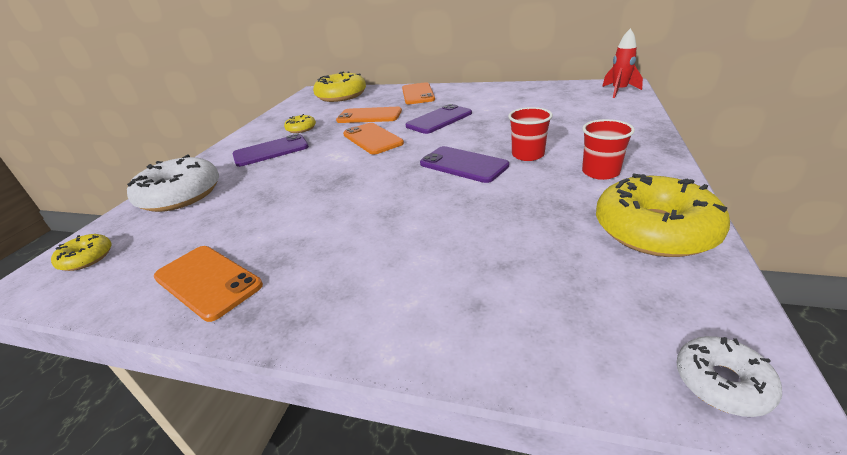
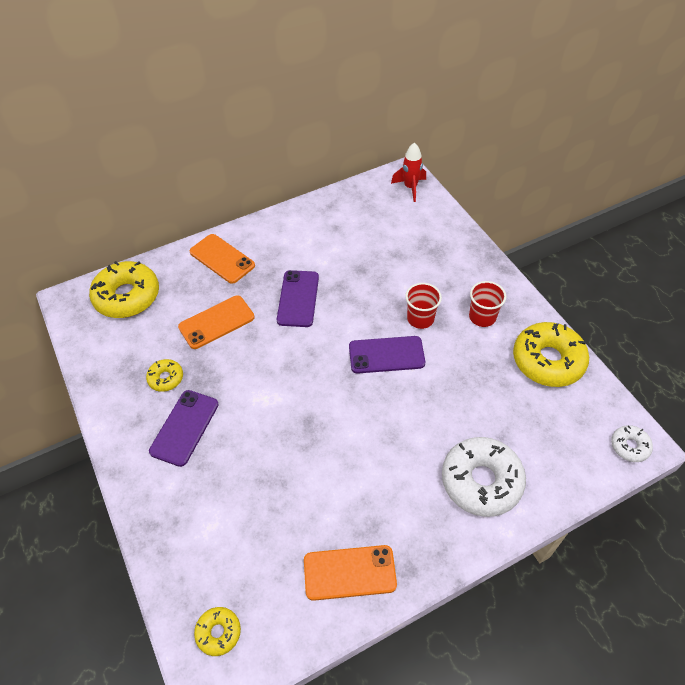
camera: 45 degrees left, 20 degrees up
white donut [127,155,219,212] -> white donut moved to [442,437,526,517]
orange phone [343,123,404,154] -> none

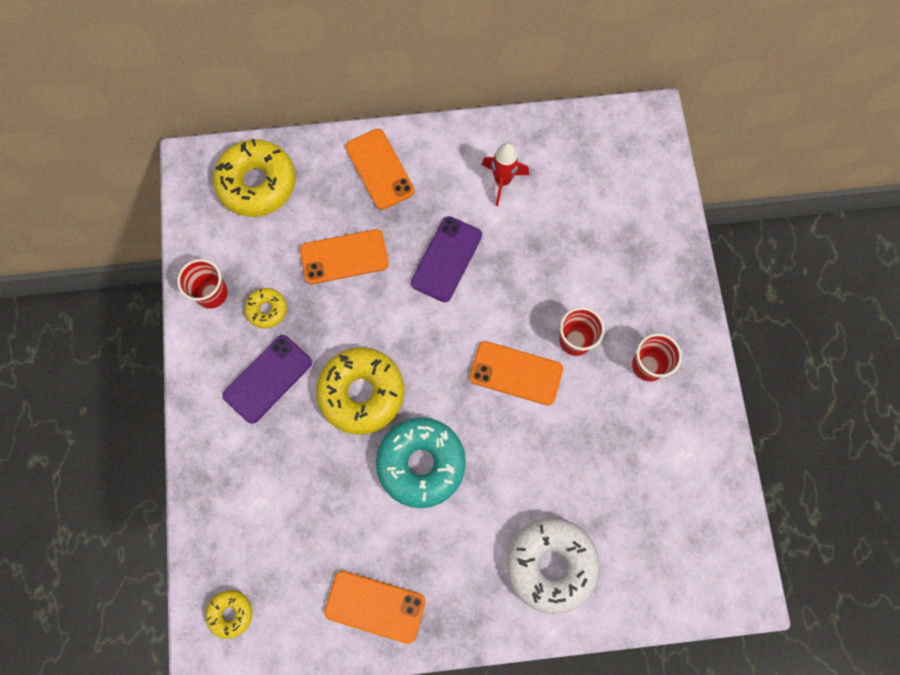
camera: 20 degrees right, 20 degrees up
purple phone [349,336,425,374] -> orange phone [470,341,563,405]
red rocket [391,142,426,202] -> red rocket moved to [482,143,529,206]
yellow donut [513,322,589,387] -> yellow donut moved to [316,347,404,435]
white donut [611,425,653,462] -> none
none -> red cup [177,259,228,309]
none -> turquoise donut [376,417,466,508]

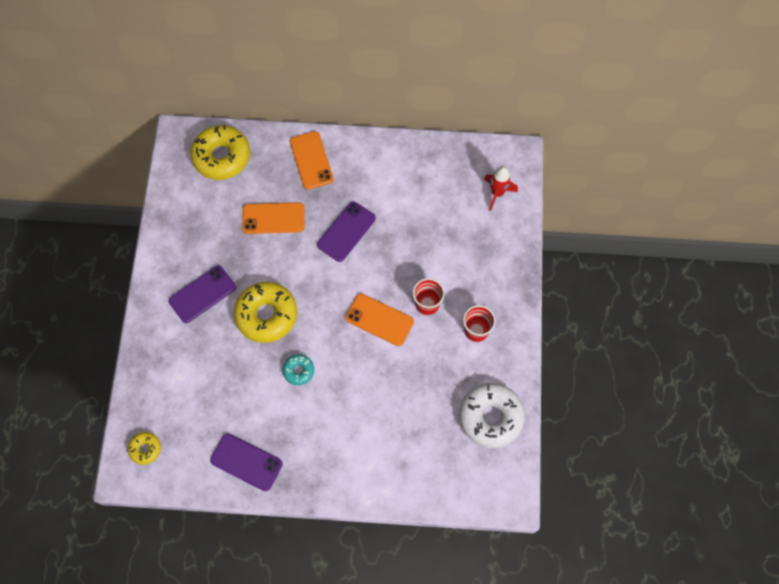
camera: 10 degrees right, 5 degrees down
red cup [177,259,228,309] -> none
yellow donut [245,288,287,329] -> none
orange phone [324,571,426,644] -> purple phone [210,433,283,491]
turquoise donut [376,417,466,508] -> turquoise donut [283,354,314,385], size x0.49
red rocket [482,143,529,206] -> red rocket moved to [484,166,518,211]
white donut [506,518,599,614] -> white donut moved to [459,383,525,448]

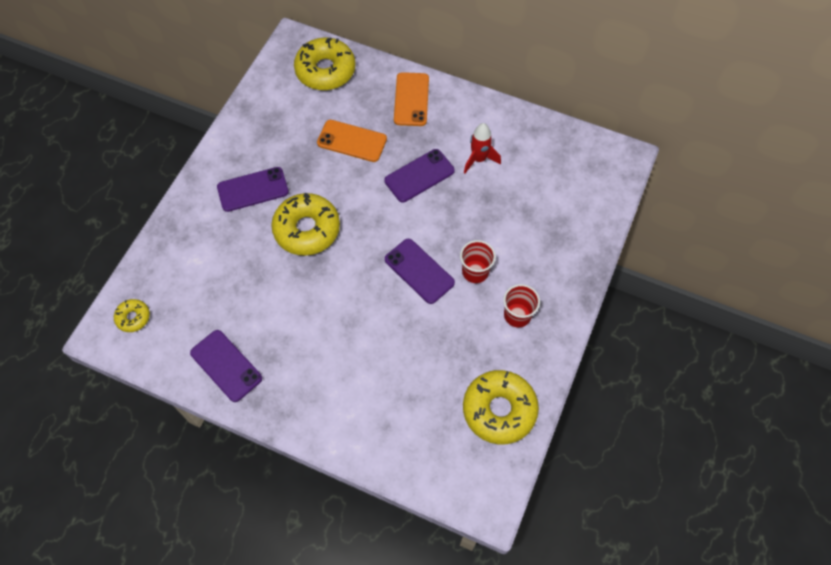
camera: 20 degrees right, 5 degrees down
turquoise donut [283,354,314,385] -> none
orange phone [345,293,414,346] -> purple phone [385,239,455,304]
white donut [459,383,525,448] -> yellow donut [463,370,539,445]
red rocket [484,166,518,211] -> red rocket moved to [464,123,501,173]

